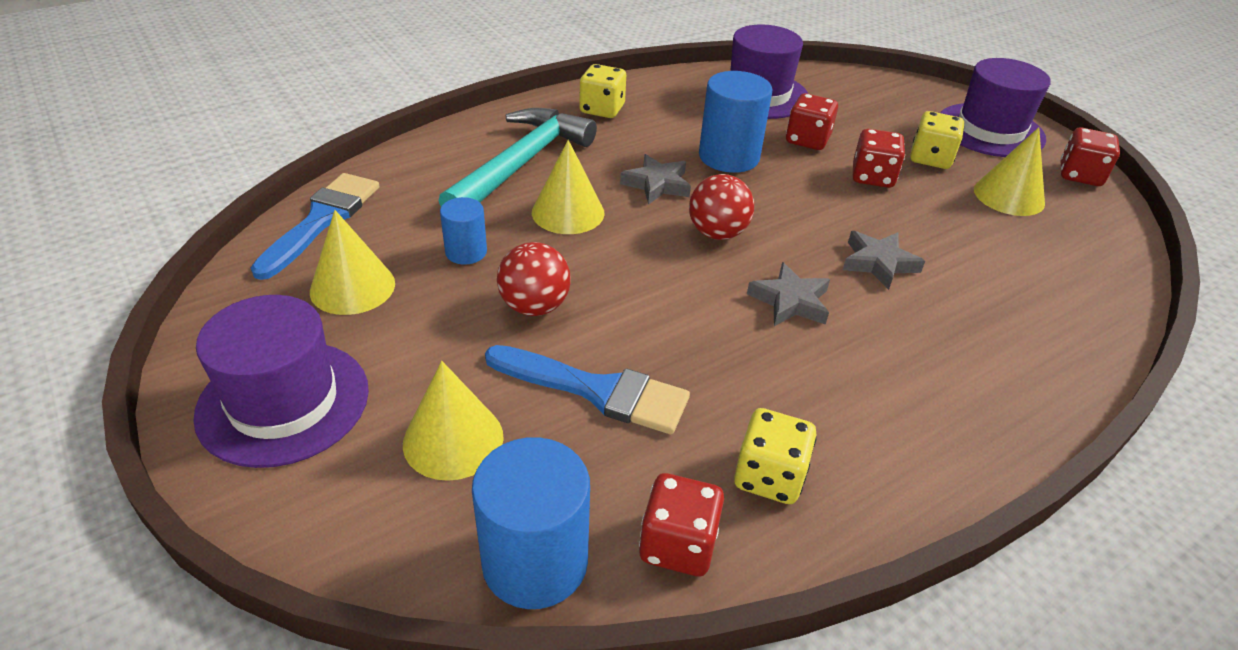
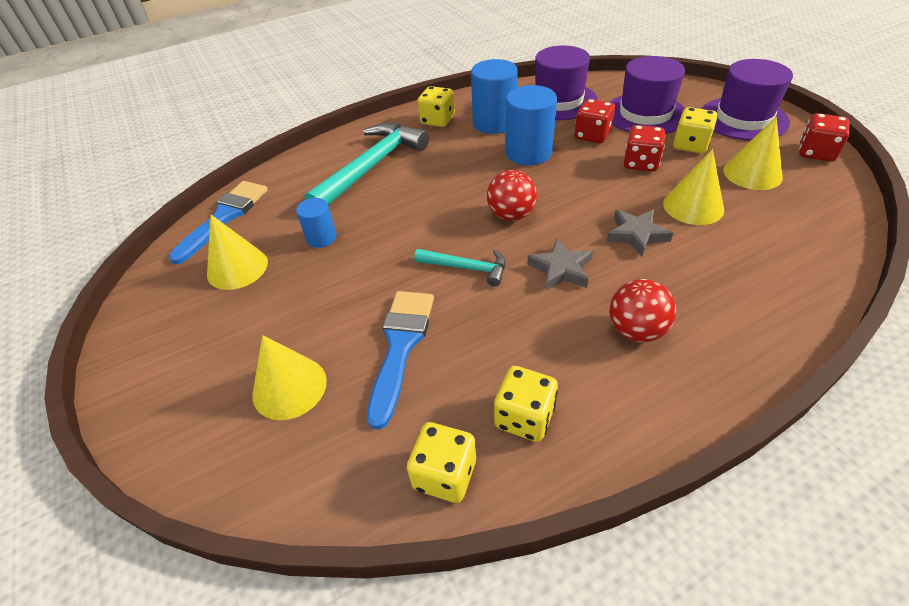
camera: 10 degrees right, 5 degrees up
purple hat [193,295,369,468] -> purple hat moved to [610,56,685,134]
blue cylinder [472,437,590,609] -> blue cylinder moved to [471,59,518,134]
blue brush [485,345,690,434] -> blue brush turned 105 degrees counterclockwise [367,291,434,430]
red ball [497,242,571,316] -> red ball moved to [609,279,676,342]
yellow cone [532,140,604,234] -> yellow cone moved to [663,149,724,225]
grey star [620,154,691,205] -> none
red dice [639,473,724,576] -> yellow dice [407,422,476,503]
none -> turquoise hammer [414,249,505,287]

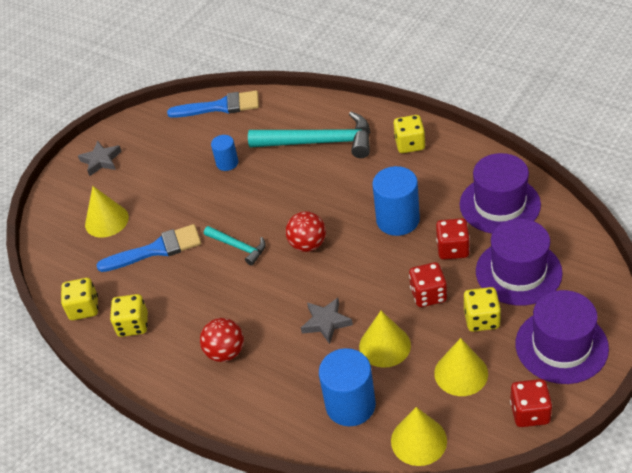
camera: 65 degrees right, 0 degrees up
yellow cone [207,215,268,290] -> yellow cone moved to [391,407,447,466]
turquoise hammer [414,249,505,287] -> turquoise hammer turned 45 degrees counterclockwise [204,226,266,266]
blue cylinder [471,59,518,134] -> blue cylinder moved to [319,348,376,426]
grey star [527,238,593,291] -> grey star moved to [78,141,122,176]

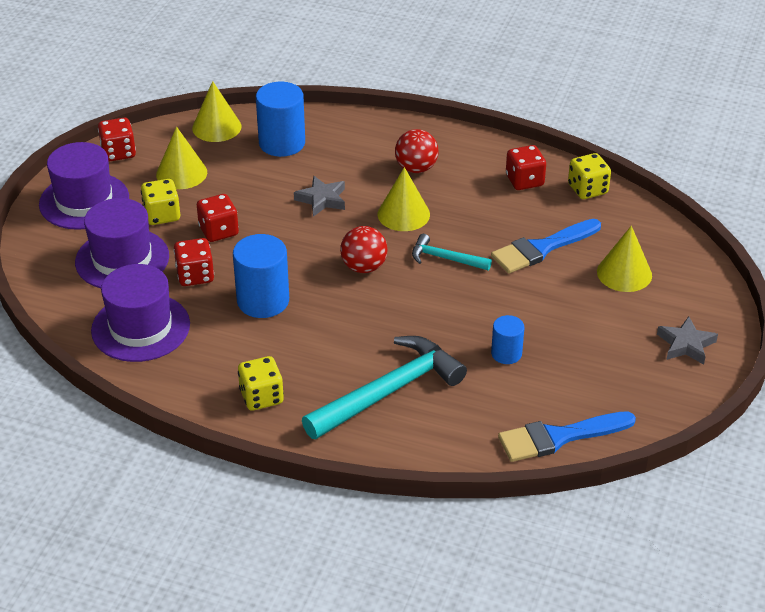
camera: 160 degrees right, 5 degrees down
yellow dice [110,294,148,337] -> red dice [506,145,546,190]
turquoise hammer [248,111,370,158] -> turquoise hammer turned 150 degrees clockwise [302,336,467,439]
yellow cone [359,311,411,368] -> yellow cone moved to [378,167,430,231]

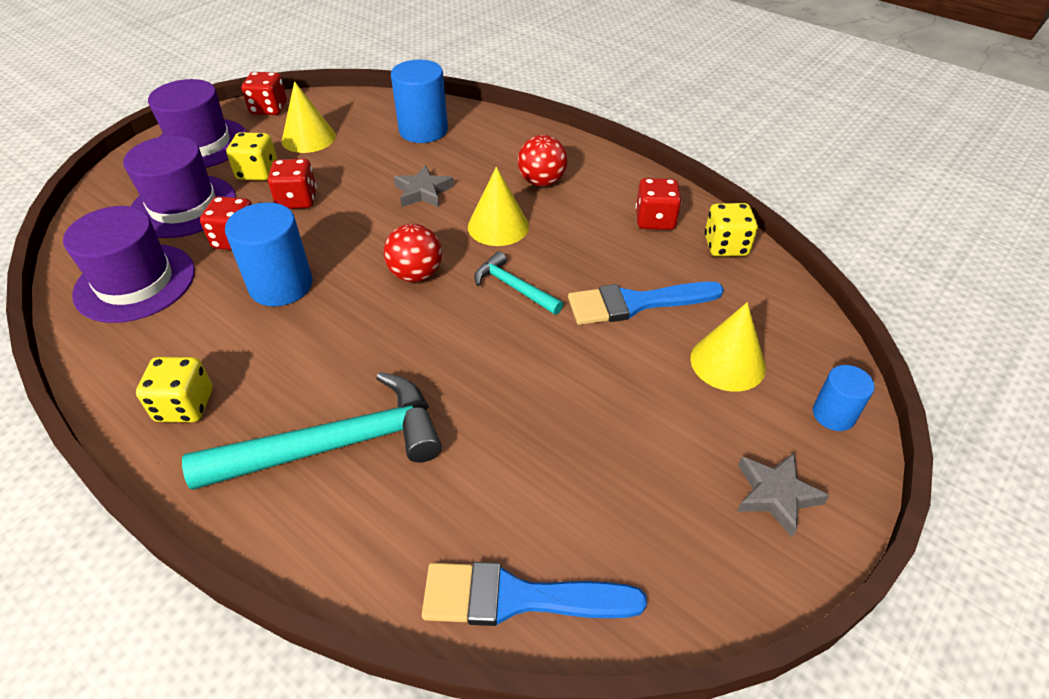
camera: 20 degrees right, 5 degrees up
yellow cone [192,81,241,142] -> none
blue cylinder [491,315,525,364] -> blue cylinder moved to [813,365,875,431]

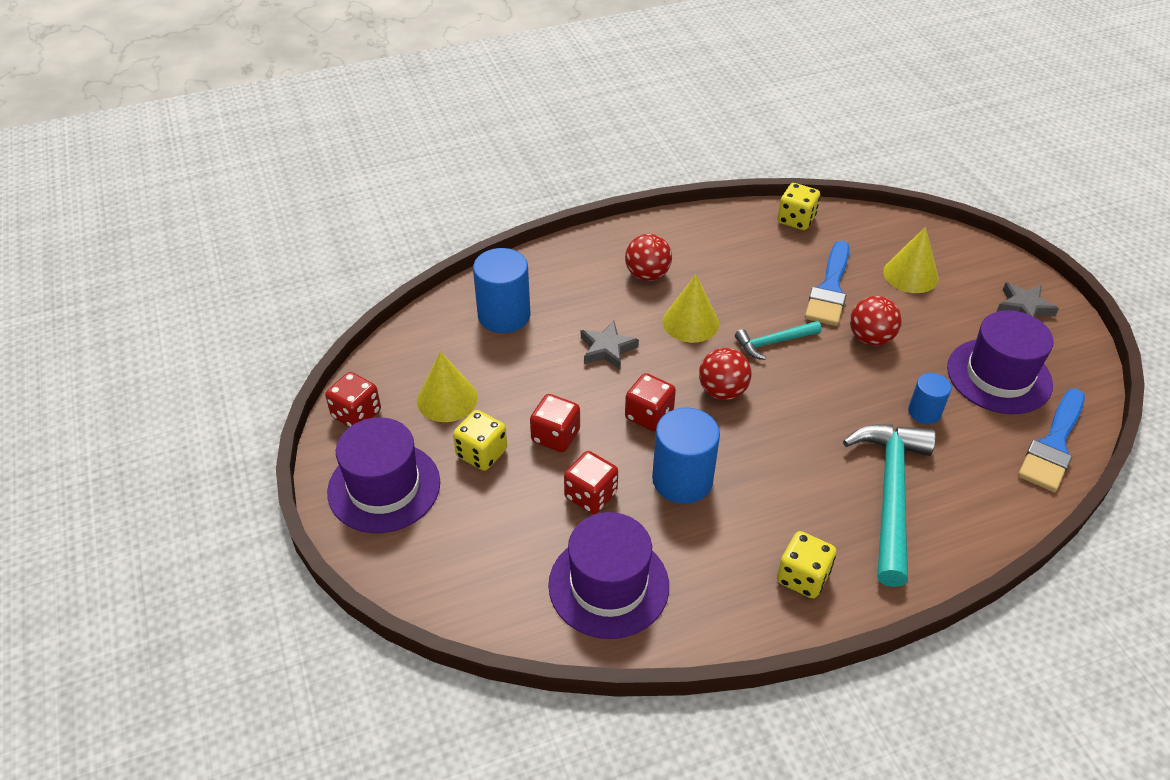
camera: 60 degrees left, 0 degrees up
purple hat [123,136,236,238] -> purple hat moved to [947,310,1054,414]
red dice [636,178,682,230] -> red dice moved to [625,373,676,432]
blue cylinder [813,365,875,431] -> blue cylinder moved to [908,373,951,424]
none -> red ball [850,296,902,346]

